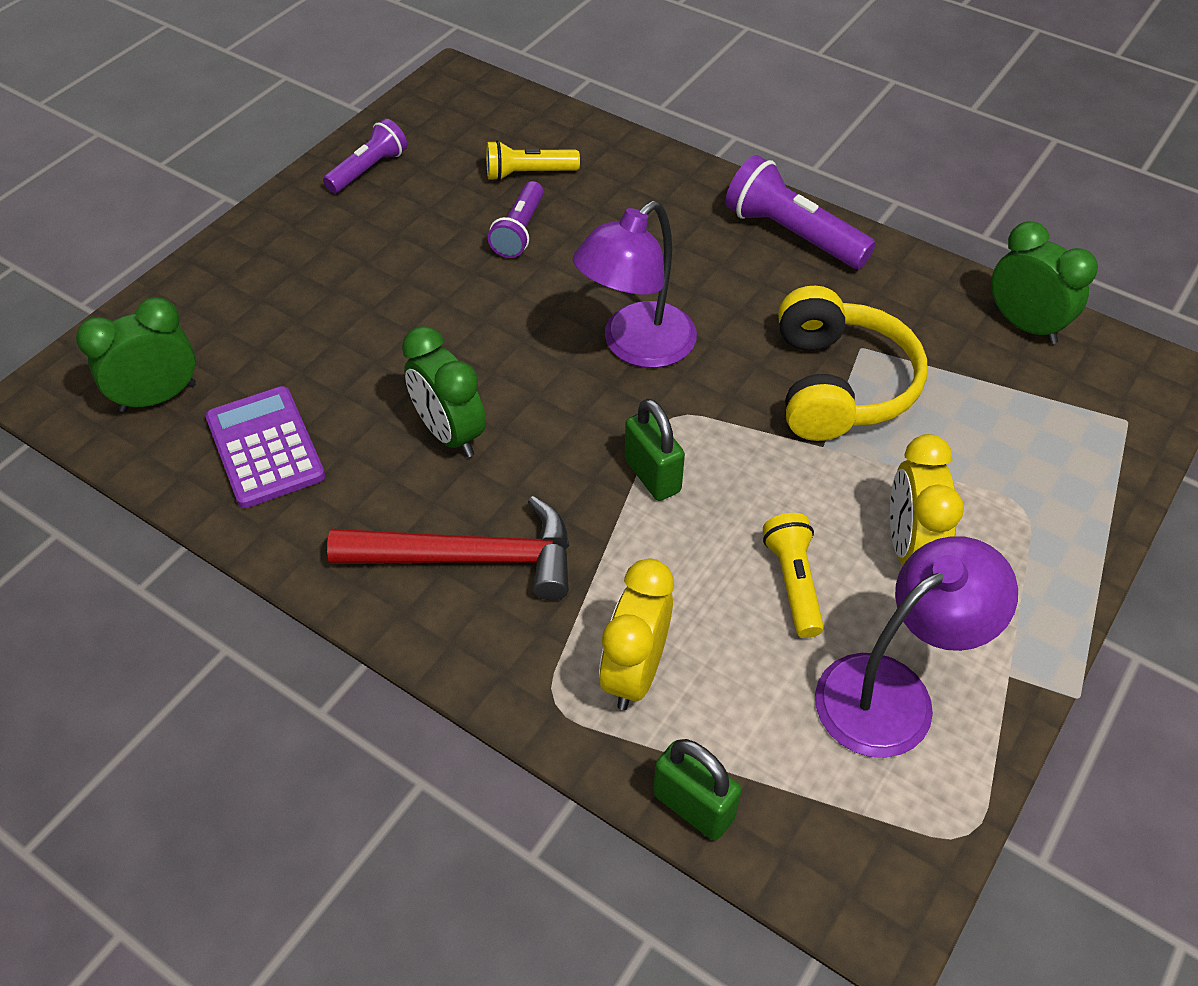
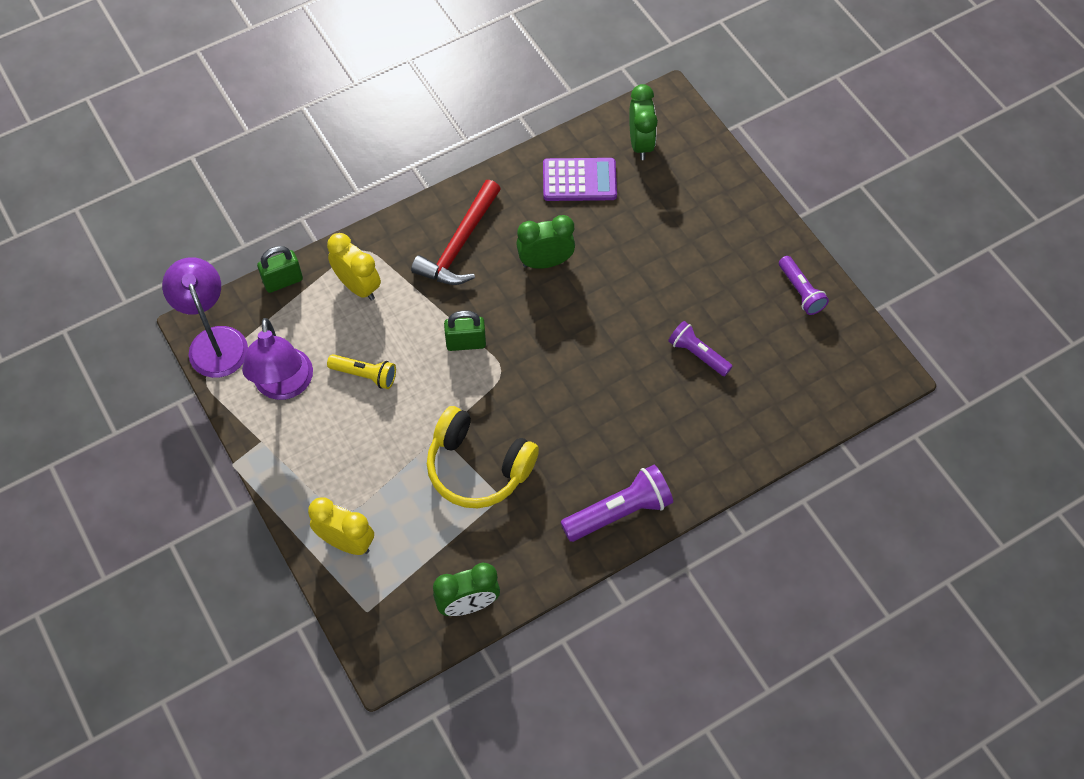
camera: 115 degrees right, 10 degrees up
yellow flashlight [486,140,580,181] -> none
purple lamp [573,201,697,368] -> purple lamp moved to [162,257,248,378]
yellow clock [890,434,964,565] -> yellow clock moved to [308,497,374,555]

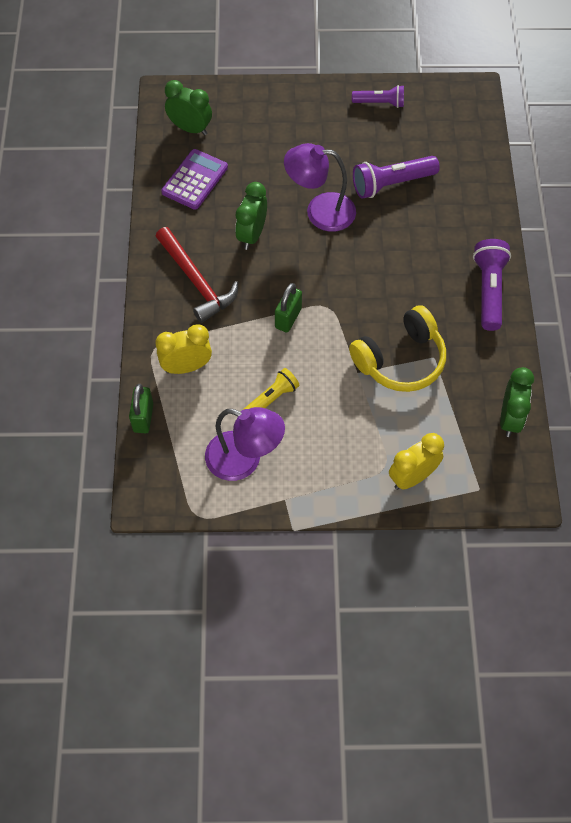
camera: 60 degrees left, 0 degrees up
purple lamp [162,257,248,378] -> purple lamp moved to [284,143,356,232]
purple flashlight [668,321,733,376] -> purple flashlight [353,156,440,199], size x1.56

